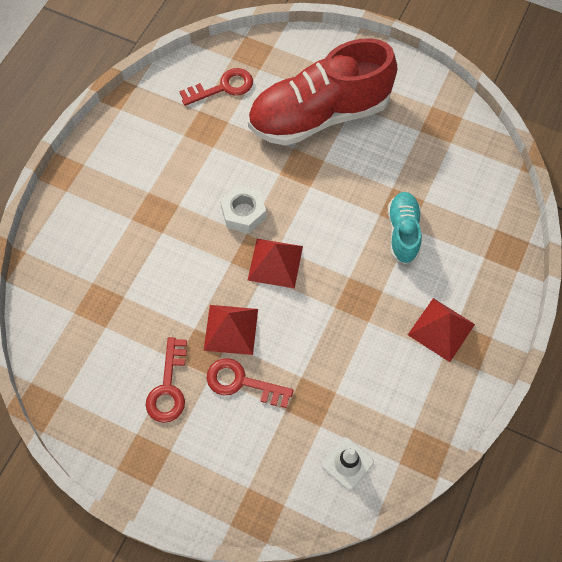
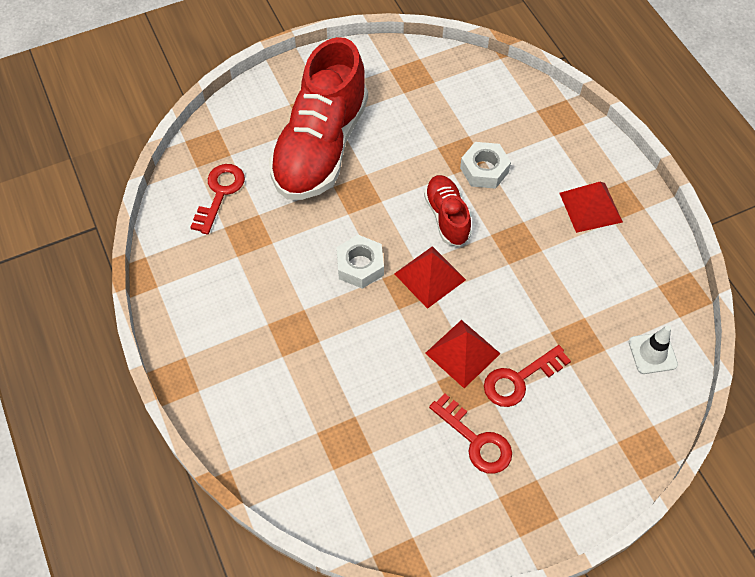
camera: 50 degrees left, 5 degrees down
turquoise shoe [388,192,422,264] -> white nut [460,142,511,189]
none -> red shoe [424,175,472,246]

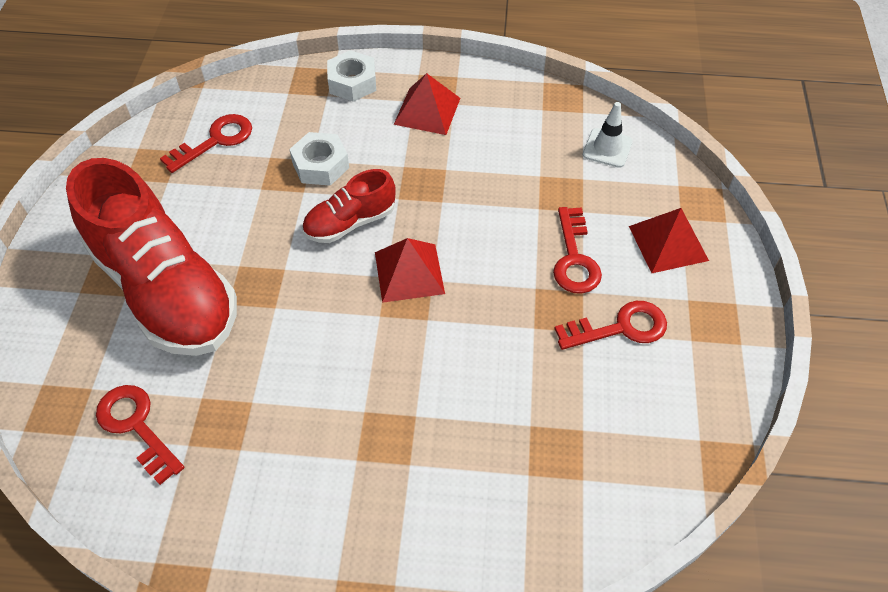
camera: 60 degrees left, 5 degrees down
white nut [336,235,384,289] -> white nut moved to [327,50,376,102]
red shoe [424,175,472,246] -> red shoe turned 45 degrees counterclockwise [302,169,396,243]
red pyramid [425,320,501,388] -> red pyramid moved to [629,208,709,273]
none -> red key [160,114,252,173]

